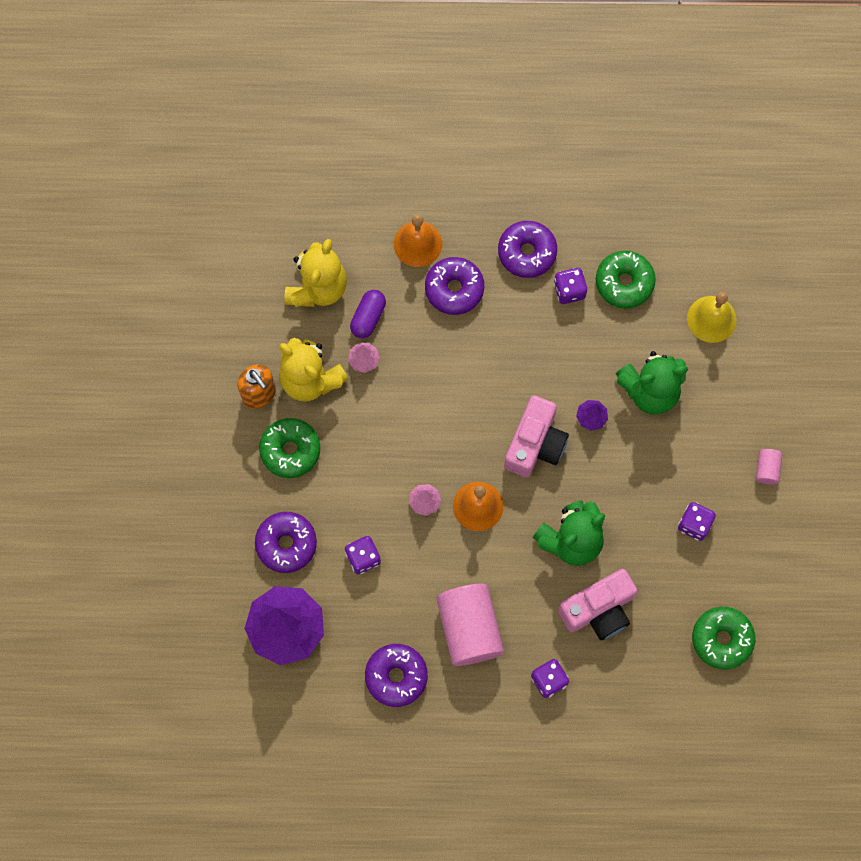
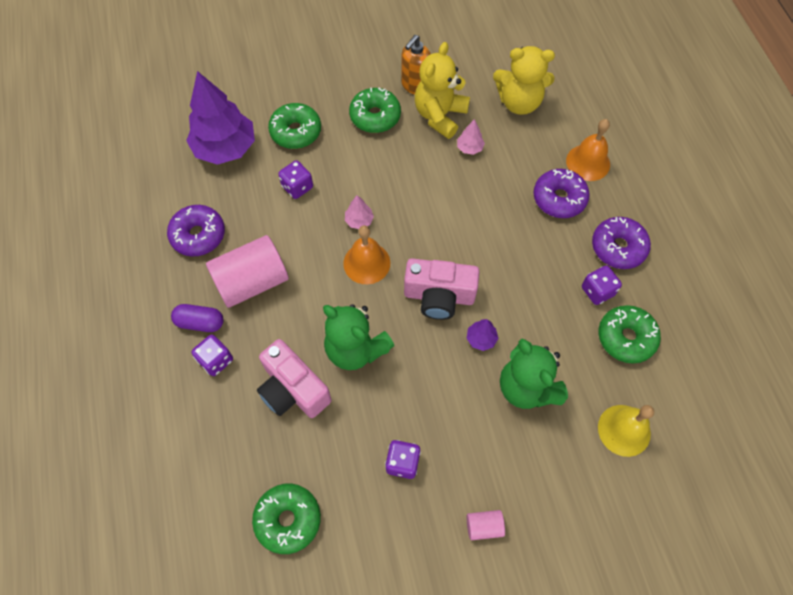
camera: 75 degrees right, 10 degrees down
purple donut [255,512,317,573] -> green donut [268,103,321,149]
purple capsule [350,290,386,338] -> purple capsule moved to [171,304,224,332]

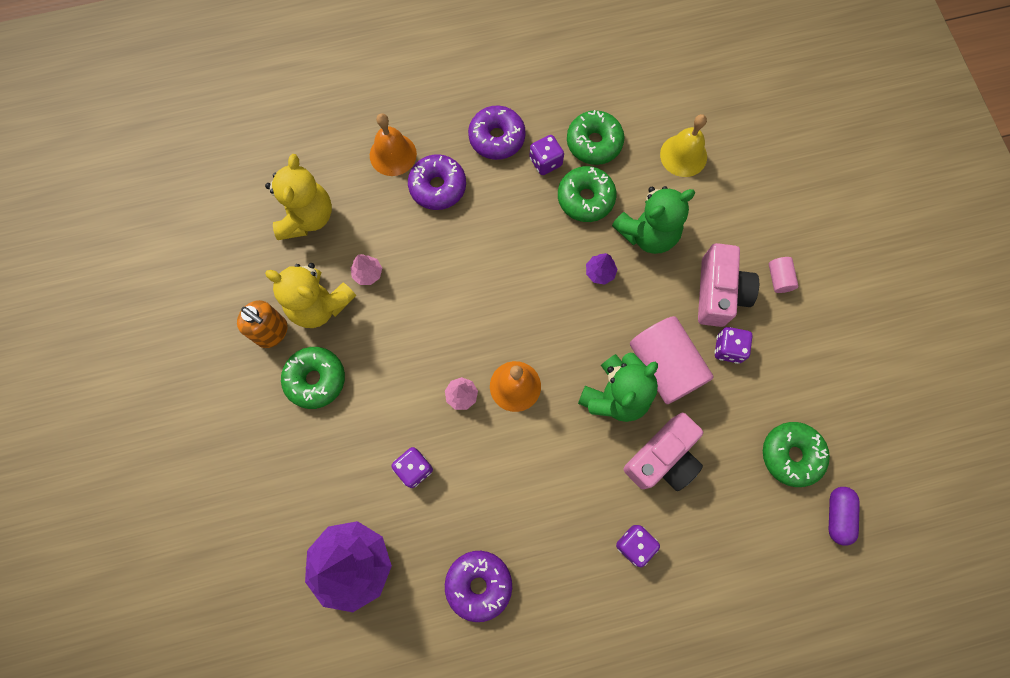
camera: 90 degrees left, 10 degrees up
purple capsule [171,304,224,332] -> purple capsule moved to [829,487,860,546]
pink cylinder [206,235,289,308] -> pink cylinder moved to [630,316,714,404]
green donut [268,103,321,149] -> green donut moved to [558,166,617,222]
pink camera [404,258,480,320] -> pink camera moved to [698,243,759,327]

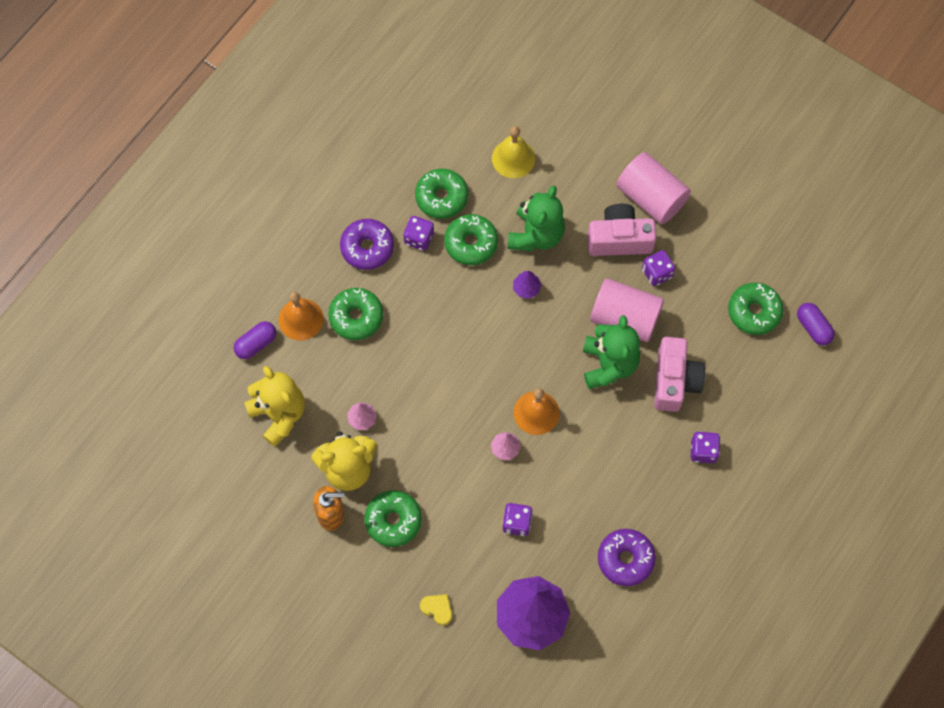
camera: 40 degrees left, 5 degrees down
purple donut [408,154,466,210] -> green donut [328,288,383,340]
pink camera [698,243,759,327] -> pink camera turned 60 degrees counterclockwise [587,204,656,256]
pink cylinder [769,257,799,293] -> pink cylinder [616,152,691,224], size x2.23
none -> purple capsule [234,321,276,359]
none -> yellow heart [420,594,452,625]

